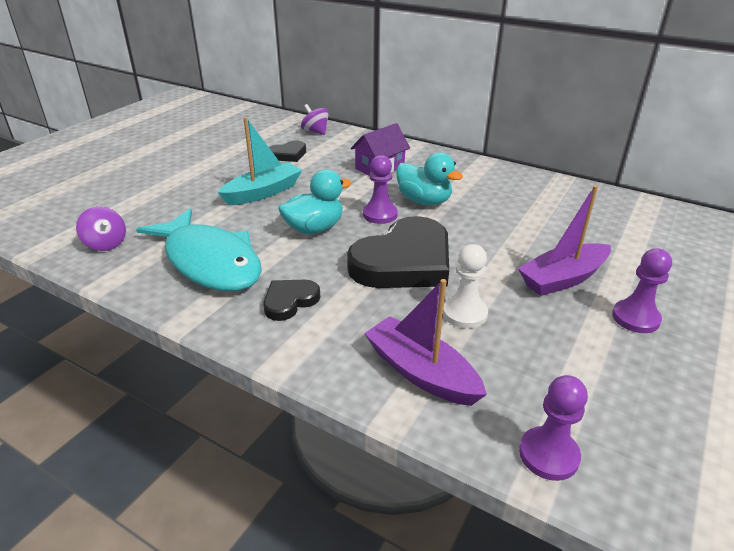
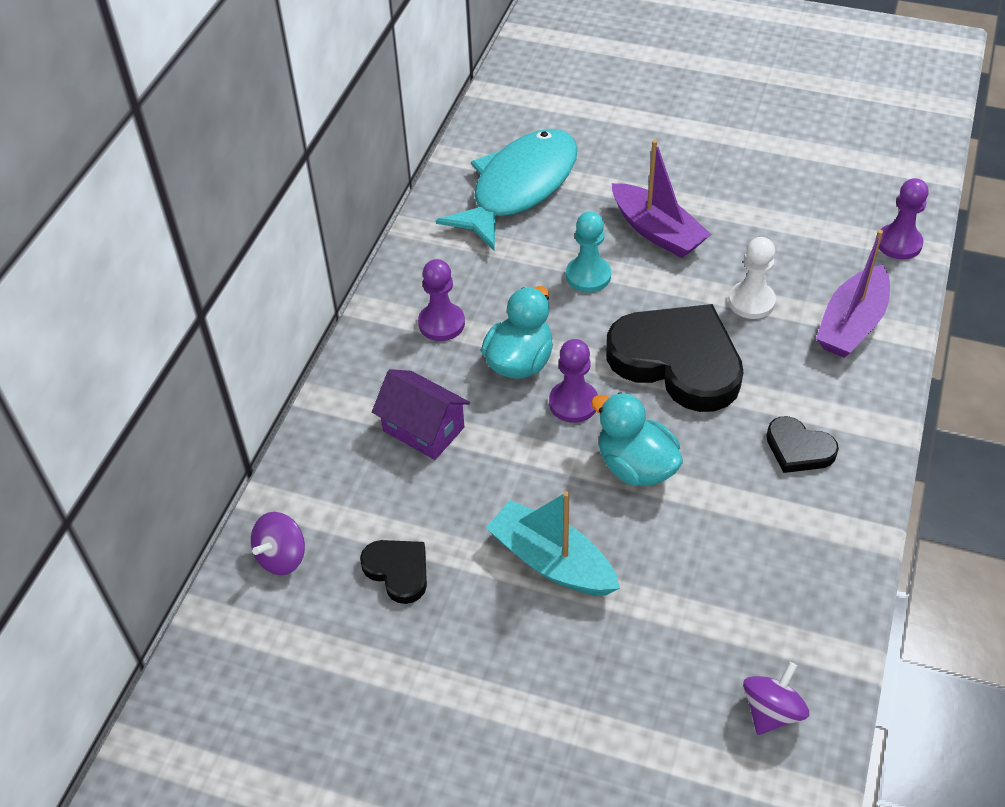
camera: 100 degrees left, 15 degrees up
turquoise fish [136,208,262,291] -> turquoise fish moved to [436,129,578,251]
purple pawn [612,248,672,333] -> purple pawn moved to [418,259,465,341]
none -> turquoise pawn [566,211,611,292]

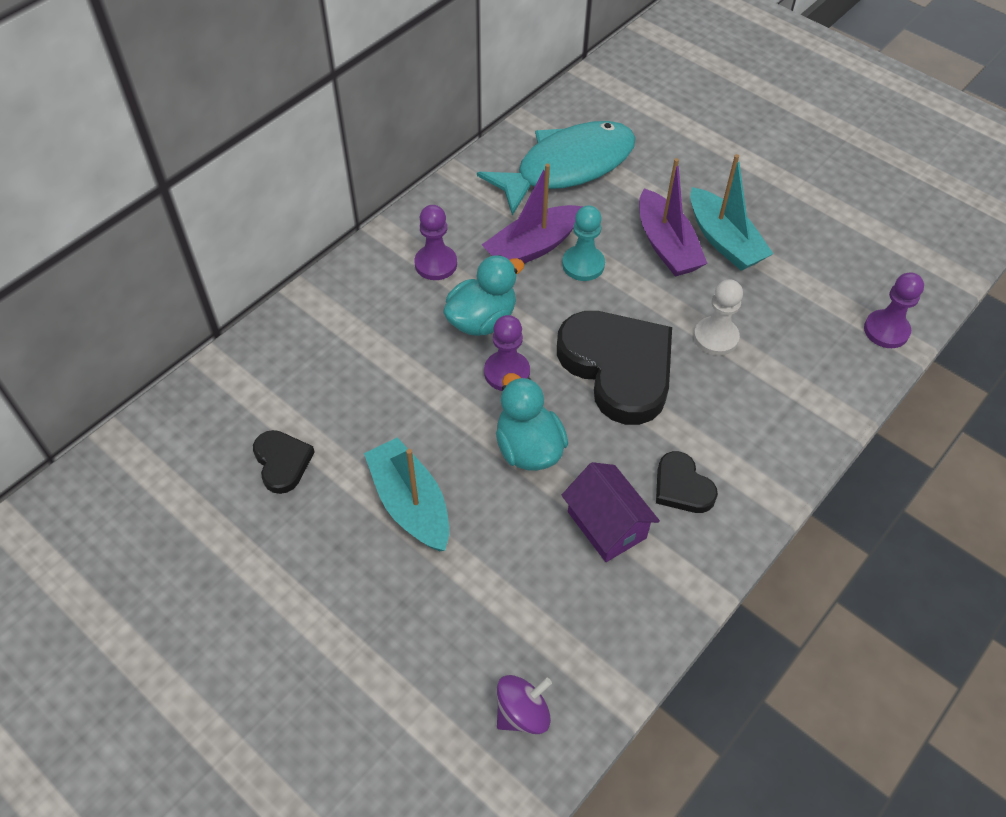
camera: 20 degrees right, 5 degrees up
purple spinning top [251,512,305,575] -> none
purple house [372,369,470,460] -> purple house moved to [562,462,660,562]
purple boat [816,230,890,358] -> purple boat moved to [482,164,584,263]
none -> turquoise boat [690,154,773,271]

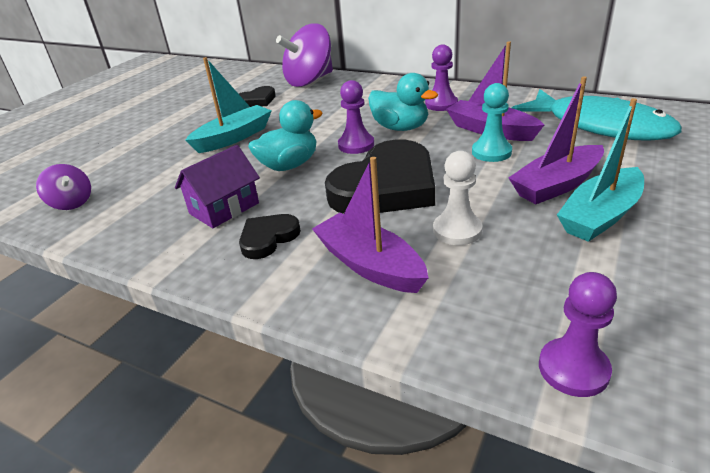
camera: 80 degrees right, 20 degrees down
none -> purple spinning top [276,23,333,87]
none -> purple boat [312,157,428,293]

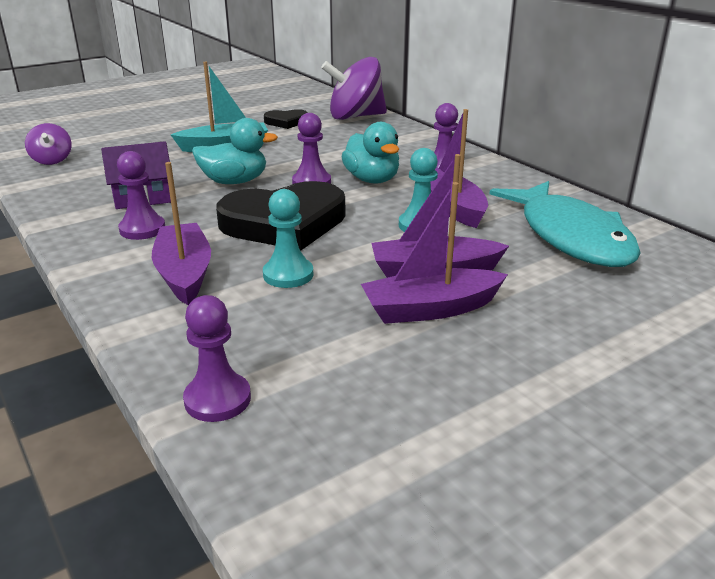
camera: 25 degrees right, 5 degrees down
black heart [239,214,301,259] -> purple pawn [117,151,165,240]
white pawn [433,151,482,245] -> turquoise pawn [263,189,313,288]
turquoise boat [557,98,644,242] -> purple boat [361,182,508,324]

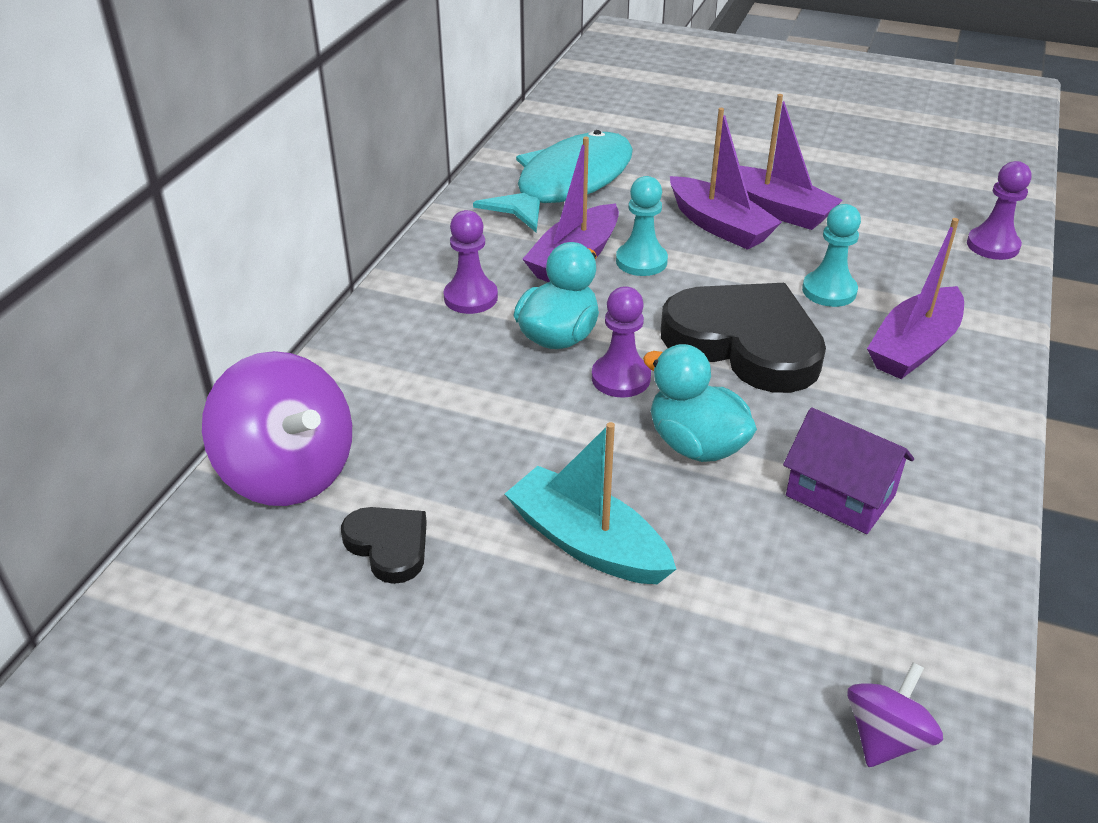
camera: 125 degrees left, 10 degrees up
purple pawn [117,151,165,240] -> none

